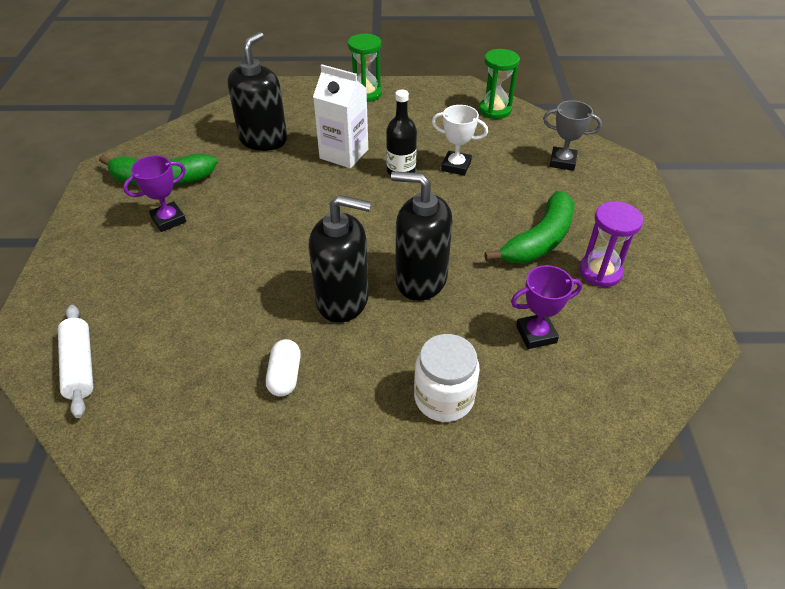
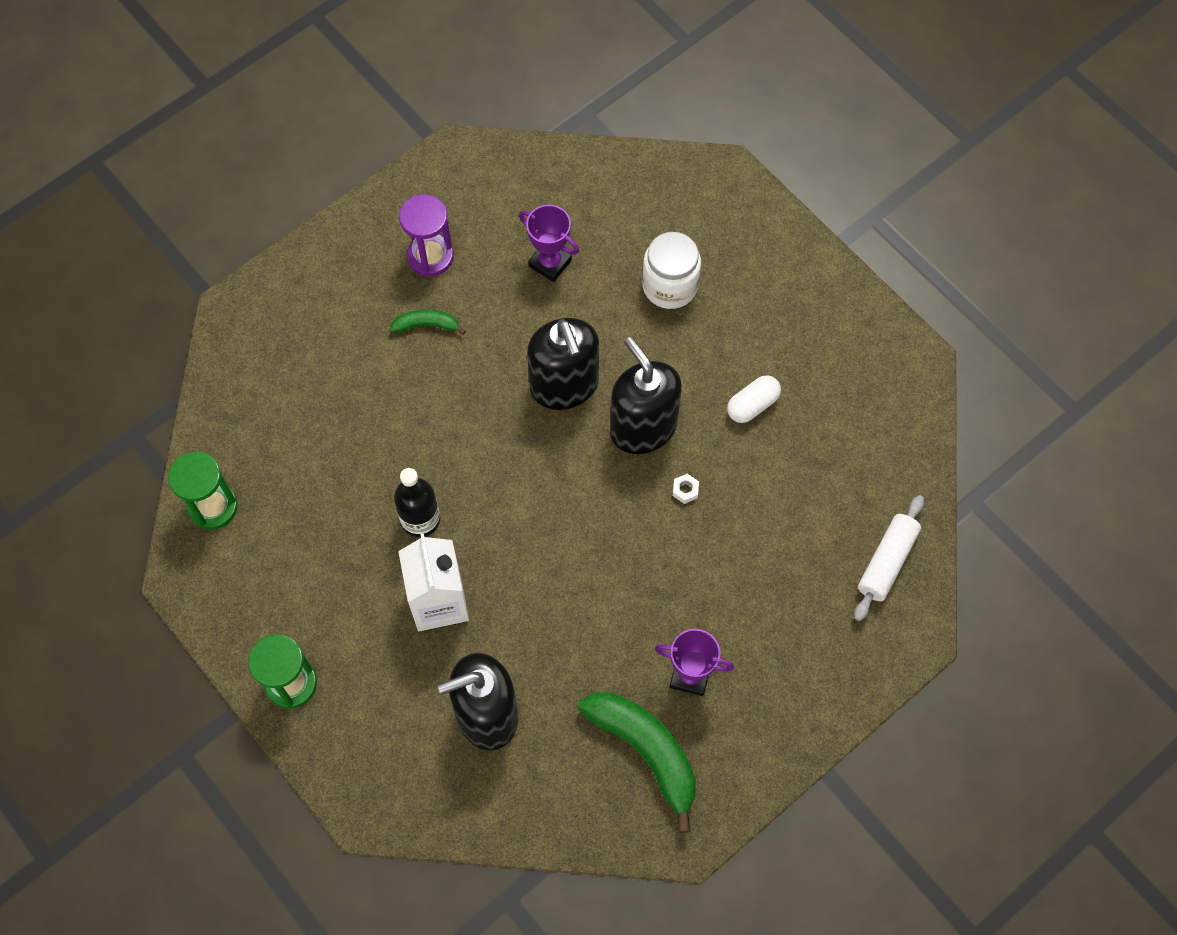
camera: 130 degrees left, 20 degrees up
white trophy [432,105,488,176] -> none
green banana [484,191,575,264] -> green banana [390,310,466,335], size x0.50
grey trophy [543,100,602,171] -> none
none -> white nut [673,474,699,504]

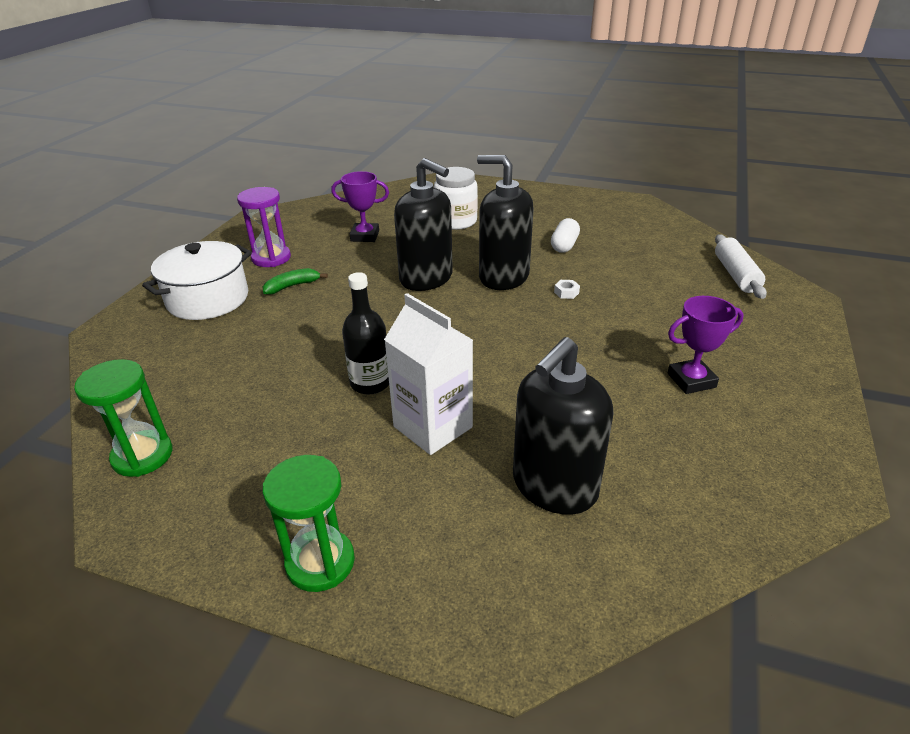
camera: 30 degrees left, 30 degrees down
green banana [578,692,696,833] -> none
none -> white pot [142,241,252,320]

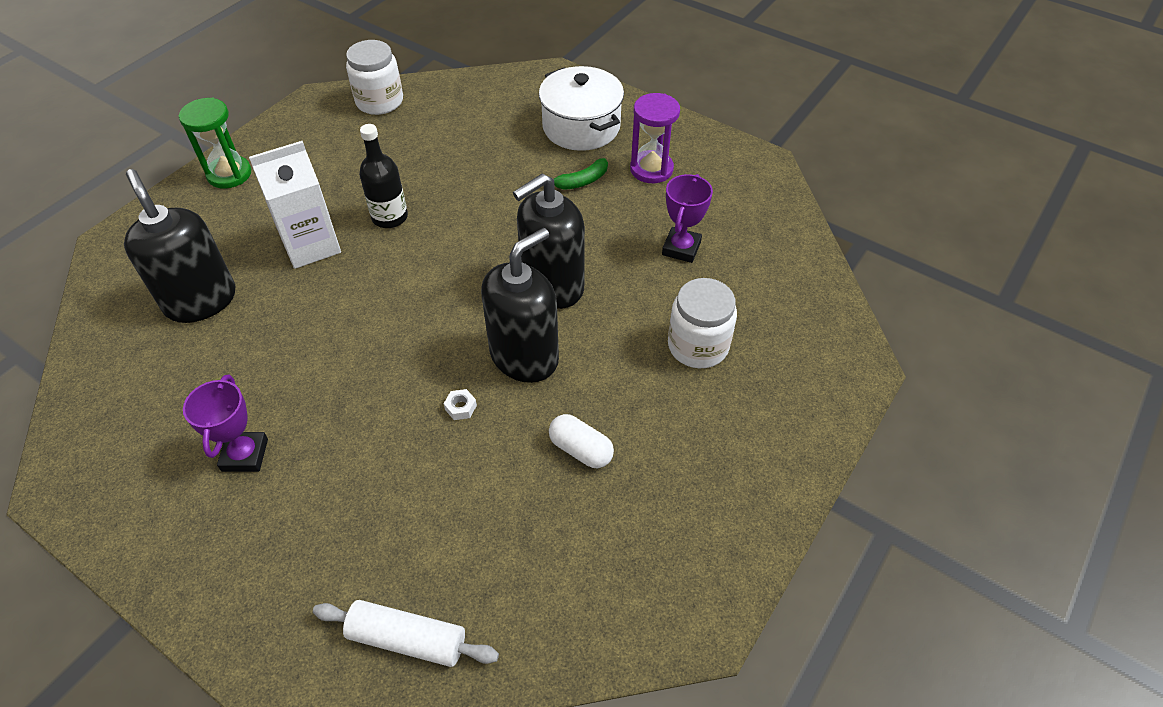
camera: 105 degrees right, 15 degrees up
green hourglass [74,359,172,477] -> white jar [346,40,403,115]
green banana [263,268,328,295] -> green banana turned 75 degrees clockwise [554,158,608,190]

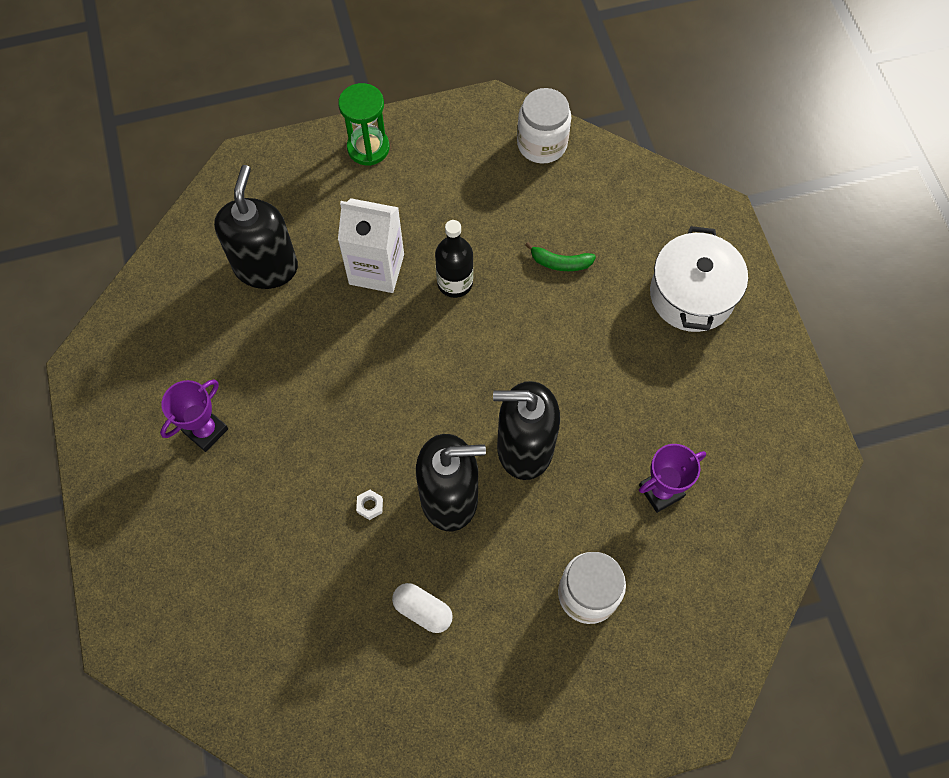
camera: 40 degrees right, 15 degrees up
white rolling pin [313,600,499,667] -> none
white capsule [549,414,614,468] -> white capsule turned 45 degrees counterclockwise [392,583,453,633]
green banana [554,158,608,190] -> green banana moved to [525,242,596,271]
purple hourglass [630,93,680,183] -> none

